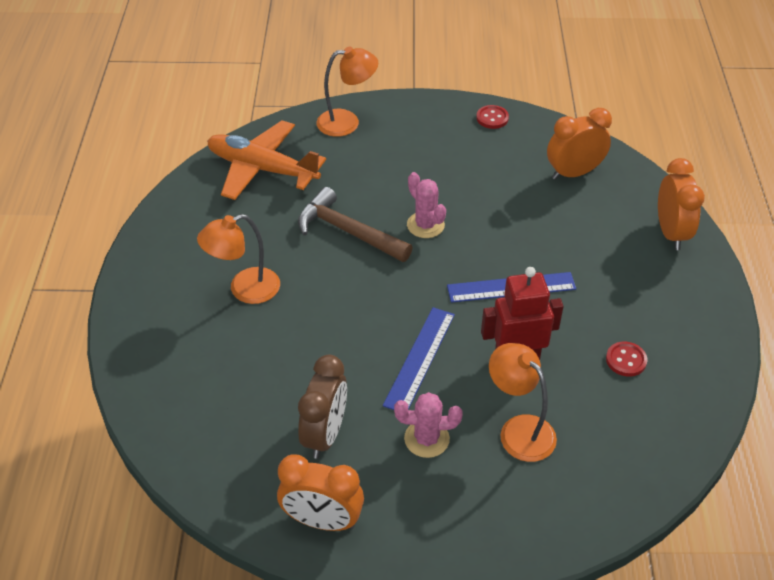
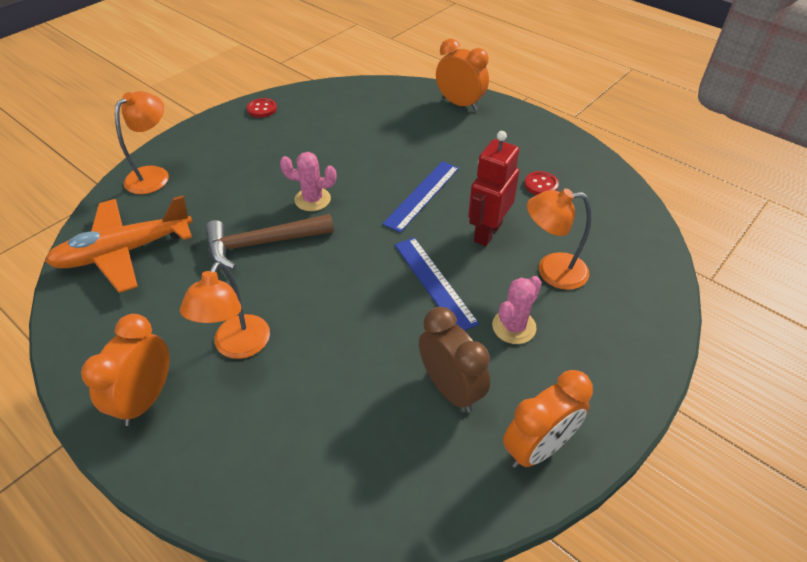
camera: 50 degrees left, 0 degrees up
orange clock [547,108,612,180] -> orange clock moved to [81,314,169,426]

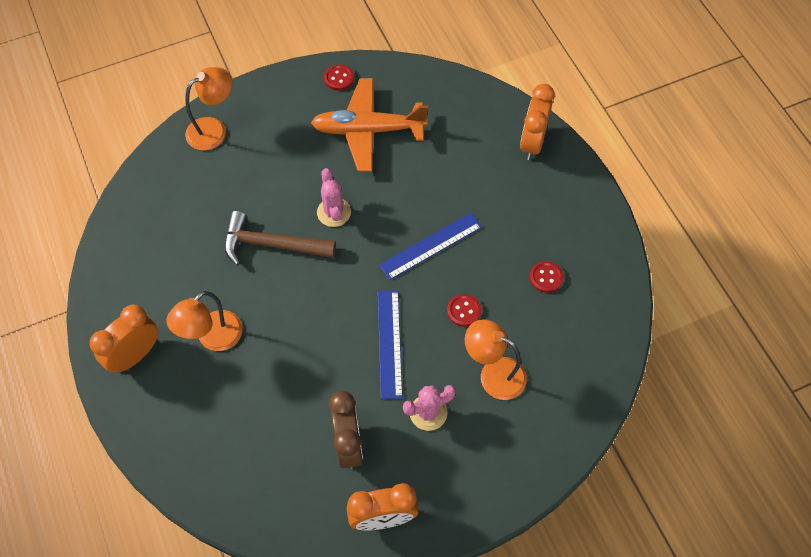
camera: 25 degrees right, 15 degrees up
orange plane [45,196,193,293] -> orange plane moved to [311,78,428,171]
pink cactus [280,152,336,211] -> pink cactus turned 45 degrees clockwise [317,168,351,227]
orange clock [436,39,489,111] -> orange clock turned 135 degrees counterclockwise [520,84,555,160]
red robot [468,131,520,246] -> red button [447,294,481,327]

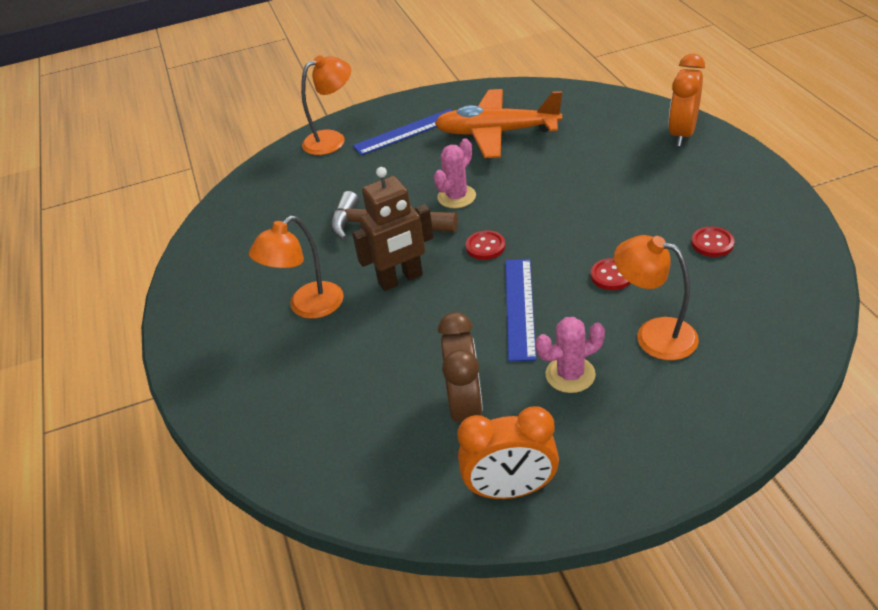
camera: 10 degrees right, 20 degrees down
orange clock [89,304,158,373] -> none
pink cactus [317,168,351,227] -> pink cactus turned 45 degrees clockwise [434,138,476,208]
red button [324,64,354,91] -> red button moved to [466,230,505,260]
blue ruler [379,213,482,280] -> blue ruler moved to [353,109,453,155]
none -> brown robot [352,167,434,291]

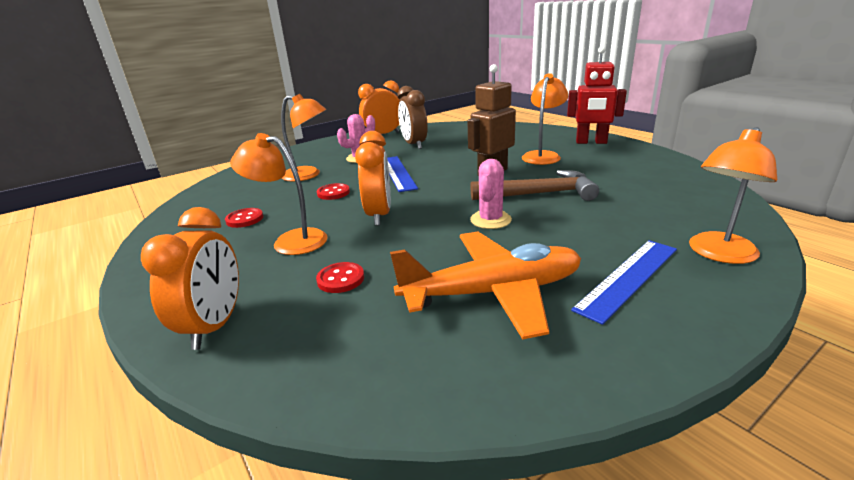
camera: 160 degrees right, 15 degrees down
red button [466,230,505,260] -> red button moved to [316,262,364,293]
none -> orange lamp [230,133,328,255]
none -> orange clock [355,131,391,226]
none -> red robot [567,46,627,144]

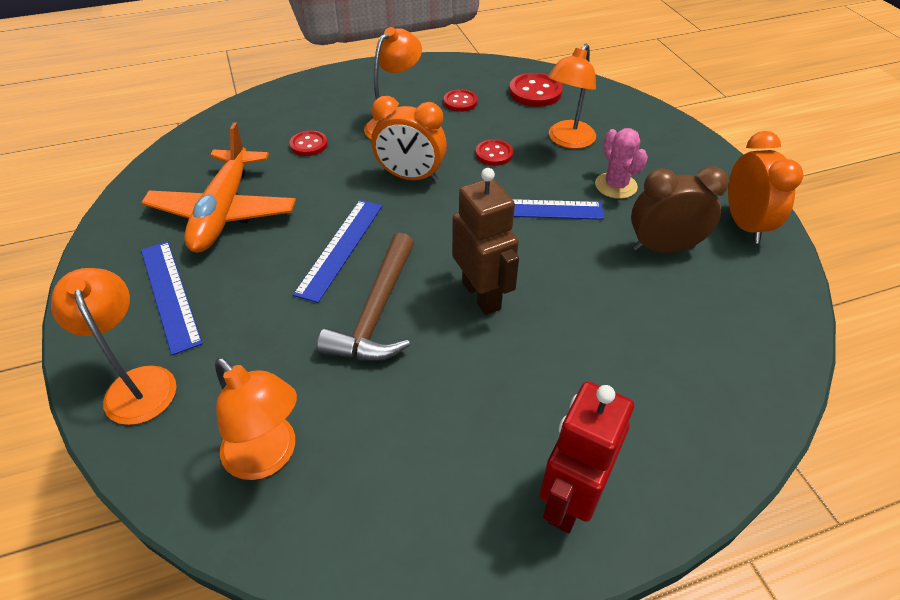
camera: 105 degrees right, 20 degrees up
orange clock [141,207,239,350] -> none
pink cactus [470,159,512,229] -> blue ruler [293,200,382,303]
orange lamp [522,73,568,165] -> orange lamp moved to [215,357,297,480]
none -> red button [509,73,563,107]

